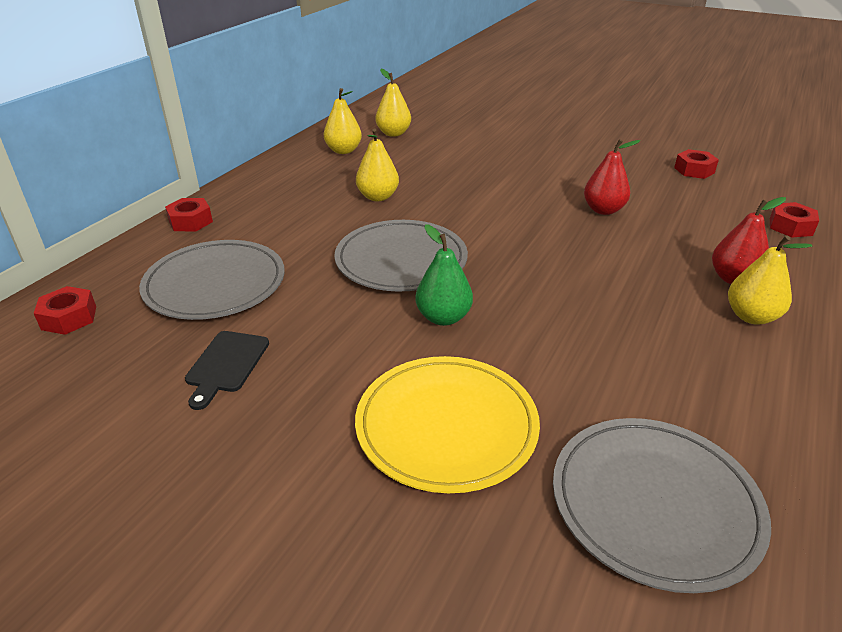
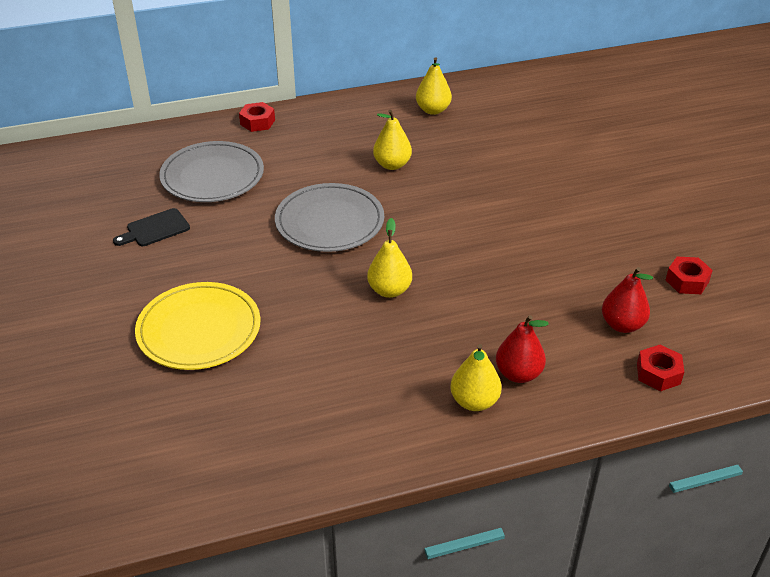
camera: 45 degrees right, 5 degrees up
red nut [34,286,96,335] -> none
yellow pear [376,69,411,137] -> yellow pear moved to [367,218,412,298]
green pear [415,224,473,326] -> none
grey plate [553,418,771,593] -> none
red pear [584,139,640,215] -> red pear moved to [602,267,653,333]

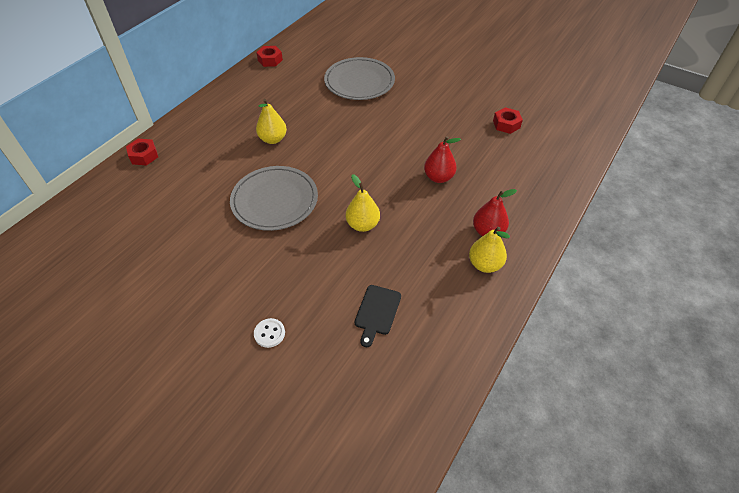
camera: 40 degrees left, 10 degrees up
black cutting board [113,208,190,246] -> black cutting board moved to [354,285,401,347]
yellow plate [135,282,261,370] -> white button [254,318,285,348]
grey plate [159,141,264,202] -> grey plate moved to [324,57,395,100]
yellow pear [416,57,452,115] -> none
red pear [602,267,653,333] -> red pear moved to [424,136,461,183]
red nut [637,345,684,391] -> red nut moved to [256,46,283,67]

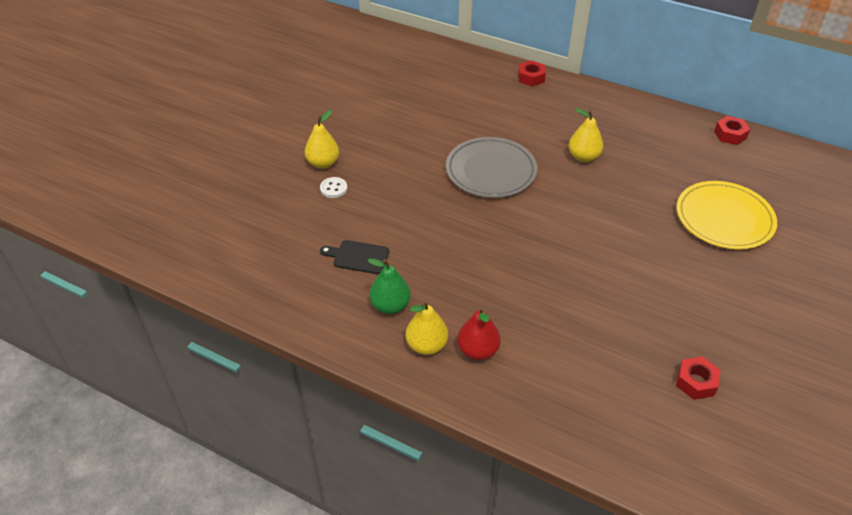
camera: 85 degrees right, 5 degrees down
grey plate [324,57,395,100] -> yellow plate [676,181,777,249]
yellow pear [346,174,380,232] -> yellow pear moved to [305,110,339,169]
red pear [424,136,461,183] -> none
none -> green pear [368,259,411,314]

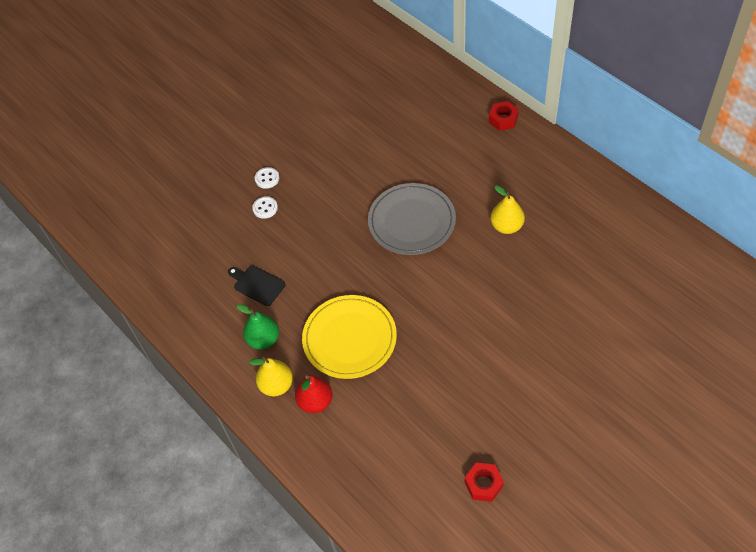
camera: 25 degrees right, 10 degrees up
yellow pear [305,110,339,169] -> white button [255,167,279,189]
yellow plate [676,181,777,249] -> yellow plate moved to [302,295,397,379]
red nut [714,116,750,145] -> none

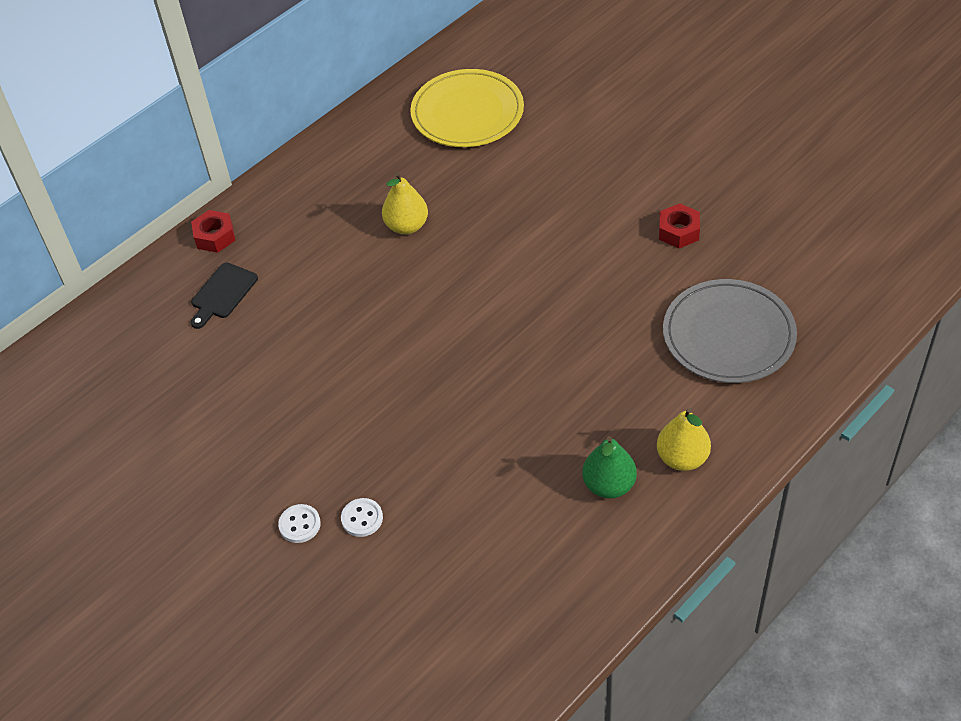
camera: 95 degrees left, 5 degrees down
black cutting board [228,266,285,306] -> black cutting board moved to [191,262,258,329]
red pear [295,375,332,413] -> none
yellow plate [302,295,397,379] -> yellow plate moved to [410,69,524,147]
grey plate [368,183,456,255] -> grey plate moved to [663,279,797,383]
red nut [465,463,504,502] -> red nut moved to [659,203,700,248]

